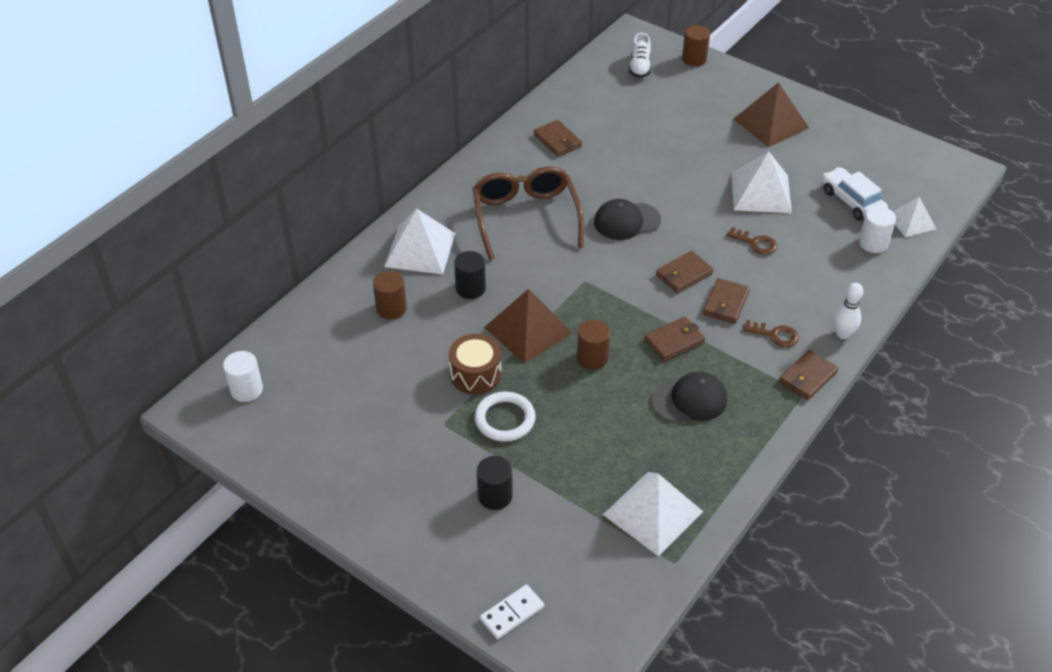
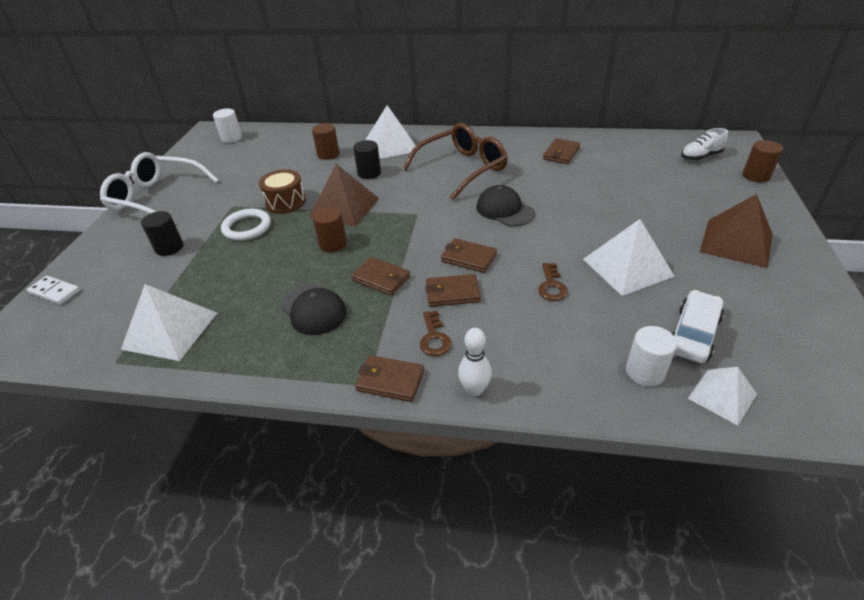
camera: 65 degrees right, 5 degrees down
none -> white glasses [100,152,219,221]

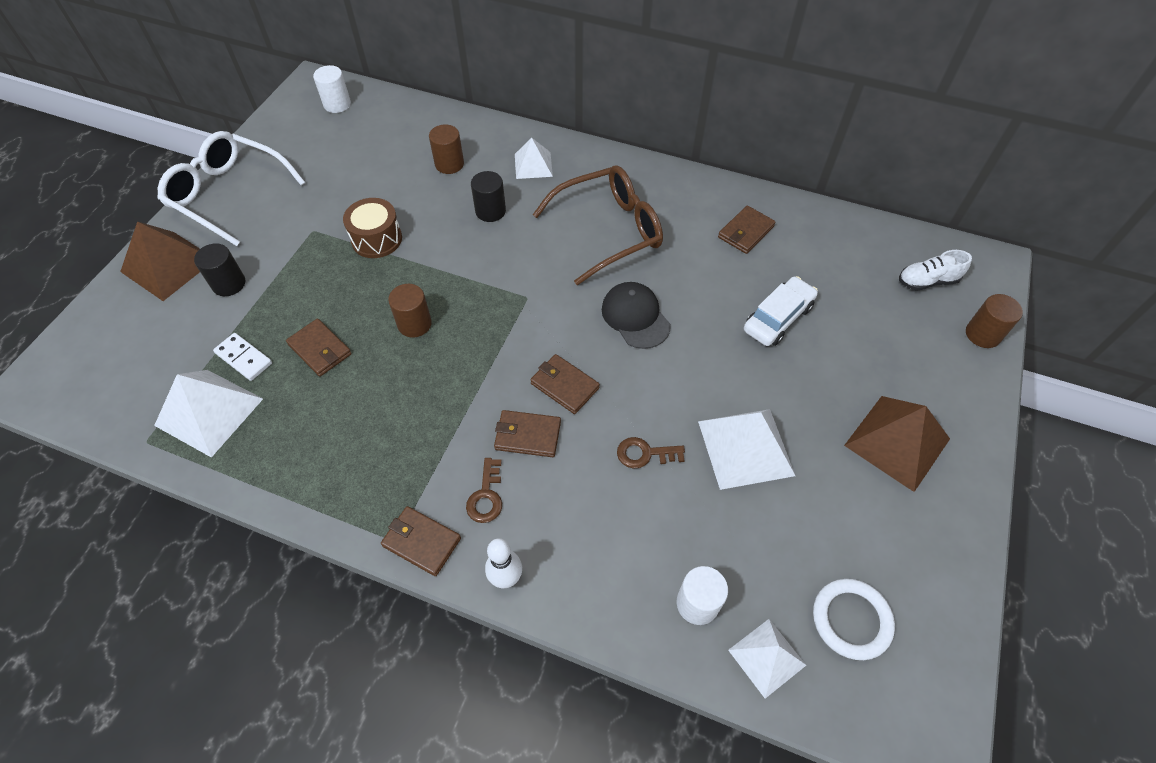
camera: 10 degrees right, 15 degrees up
white domino [27,276,80,305] -> white domino moved to [213,333,272,381]
white ring [221,209,271,241] -> white ring moved to [813,579,895,660]
black cap [280,285,347,335] -> none
brown pyramid [309,164,379,227] -> brown pyramid moved to [120,222,200,301]
brown wallet [351,257,410,296] -> brown wallet moved to [286,319,352,377]
white pyramid [366,105,419,159] -> white pyramid [515,138,553,179], size x0.61
brown key [538,263,568,301] -> brown key turned 75 degrees clockwise [617,437,685,468]
white car [672,290,724,363] -> white car moved to [744,276,818,346]

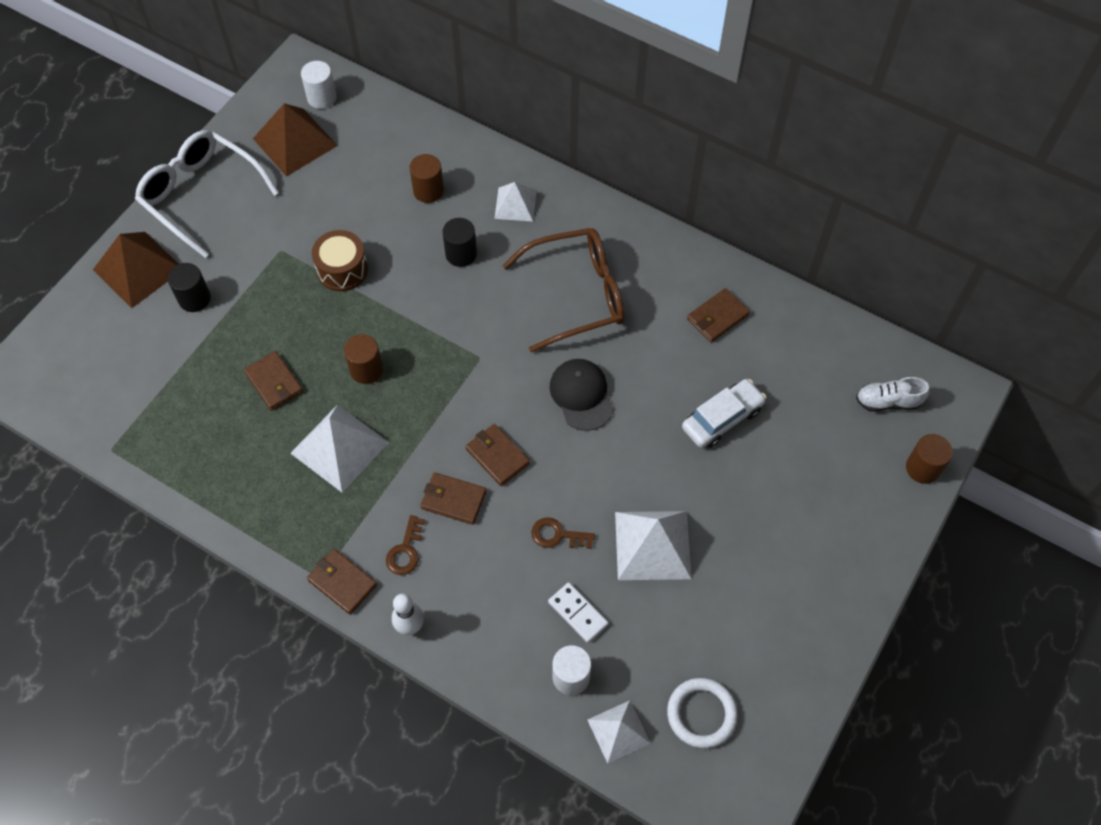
camera: 10 degrees right, 5 degrees up
white pyramid [154,370,263,458] -> white pyramid moved to [290,404,389,493]
white domino [213,333,272,381] -> white domino moved to [548,582,608,643]
brown pyramid [844,396,950,492] -> brown pyramid moved to [253,103,338,177]

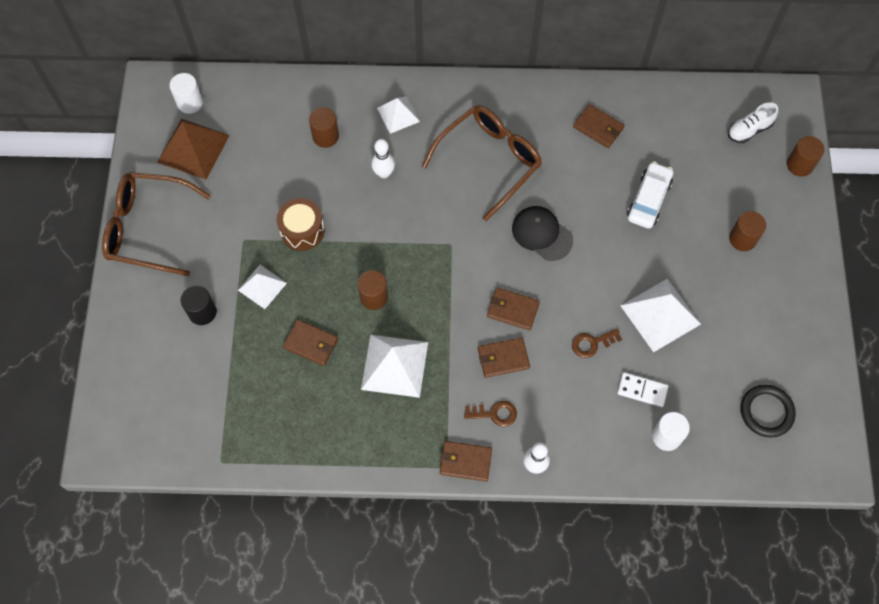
camera: 30 degrees left, 5 degrees up
brown pyramid [93,232,178,308] -> none
white glasses [135,130,279,258] -> brown glasses [102,172,211,276]
brown key [386,515,425,575] -> brown key turned 75 degrees counterclockwise [464,401,517,427]
black cylinder [442,218,477,267] -> white bowling pin [371,139,395,178]
white pyramid [588,700,651,764] -> white pyramid moved to [238,265,287,309]
white ring [667,678,738,748] -> black ring [741,385,796,437]
brown wallet [687,288,750,343] -> brown wallet turned 75 degrees counterclockwise [573,104,625,148]
none -> brown cylinder [729,211,766,251]

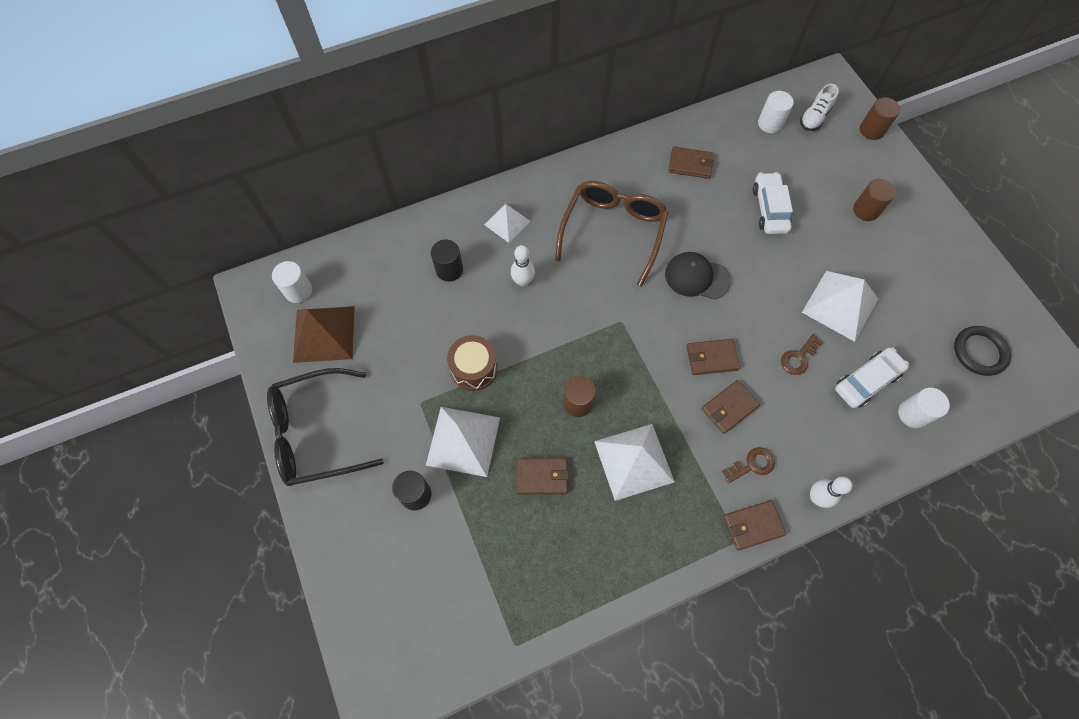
camera: 25 degrees left, 0 degrees up
brown glasses [102,172,211,276] -> black glasses [267,368,384,486]
white pyramid [238,265,287,309] -> white pyramid [426,407,500,477], size x1.63
brown cylinder [309,107,339,148] -> black cylinder [431,240,463,282]
white domino [617,372,668,407] -> white car [835,348,909,408]
none -> white cylinder [758,91,794,133]

